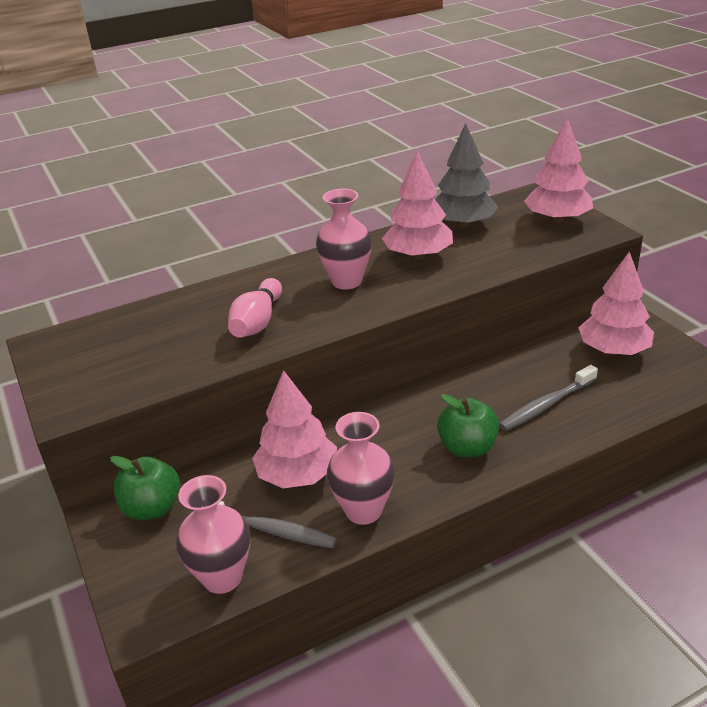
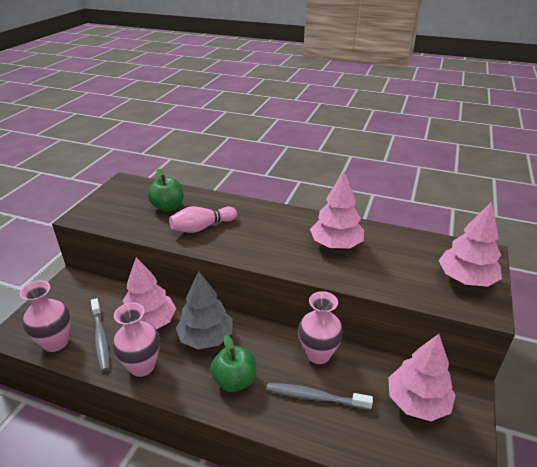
camera: 45 degrees right, 0 degrees up
green apple [110,456,180,520] -> green apple moved to [147,169,184,212]
pink vase [316,189,372,289] -> pink vase moved to [298,291,343,364]
grey tree [435,123,499,228] -> grey tree moved to [176,271,232,349]

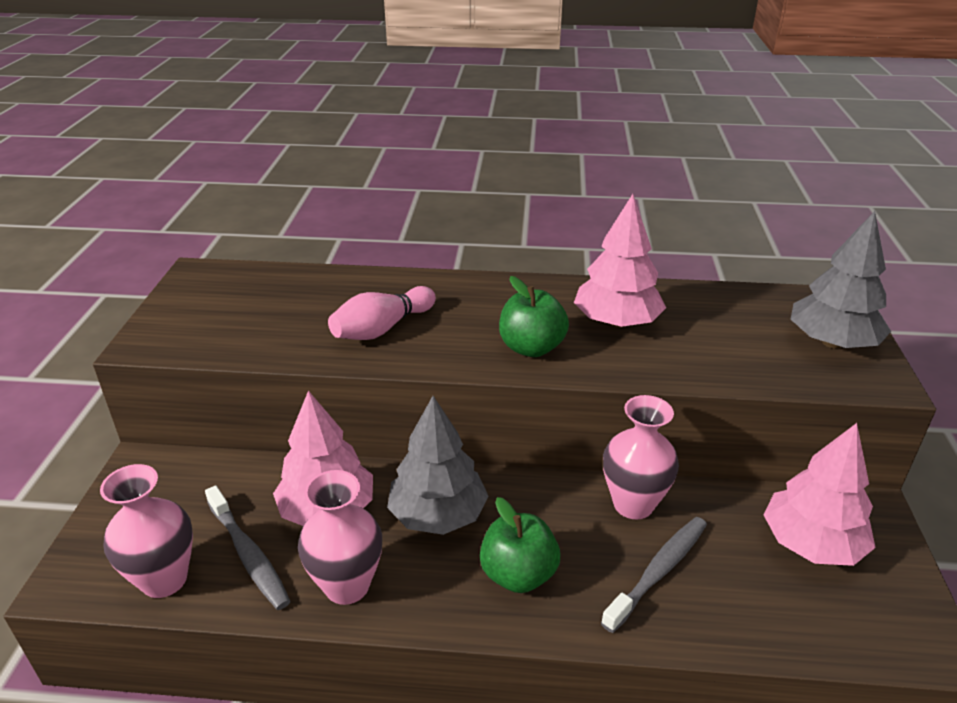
camera: 15 degrees left, 0 degrees up
green apple [147,169,184,212] -> green apple moved to [499,276,569,357]
grey toothbrush [267,383,373,410] -> grey toothbrush turned 135 degrees clockwise [601,517,707,633]
pink tree [438,201,502,287] -> grey tree [791,211,891,349]

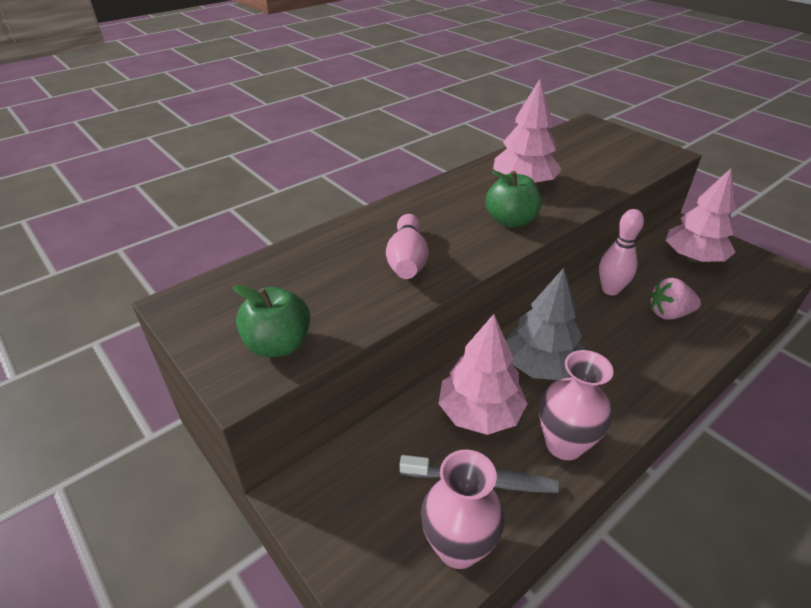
camera: 45 degrees left, 5 degrees up
green apple [480,497,560,593] -> green apple moved to [233,285,311,357]
grey toothbrush [601,517,707,633] -> pink strawberry [650,278,701,320]
pink vase [603,395,679,520] -> pink bowling pin [599,209,644,295]
grey tree [791,211,891,349] -> none

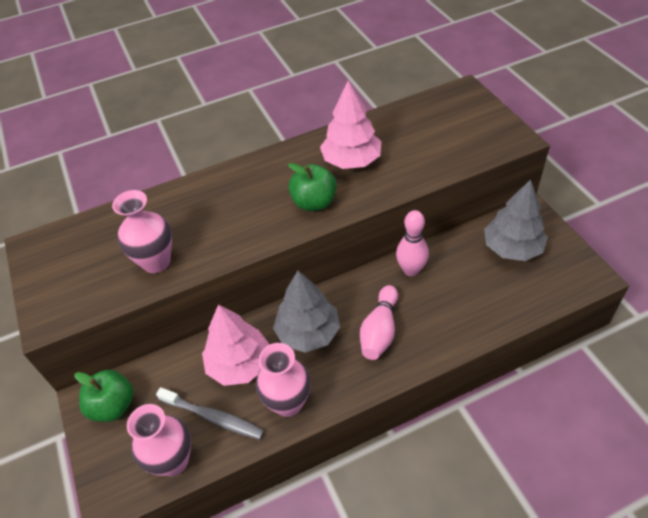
camera: 20 degrees right, 10 degrees up
green apple [233,285,311,357] -> green apple moved to [75,370,134,422]
pink bowling pin [386,214,429,279] -> pink bowling pin moved to [360,285,398,360]
pink strawberry [650,278,701,320] -> none
pink tree [666,168,736,262] -> grey tree [484,179,548,261]
none -> pink vase [112,190,172,273]

